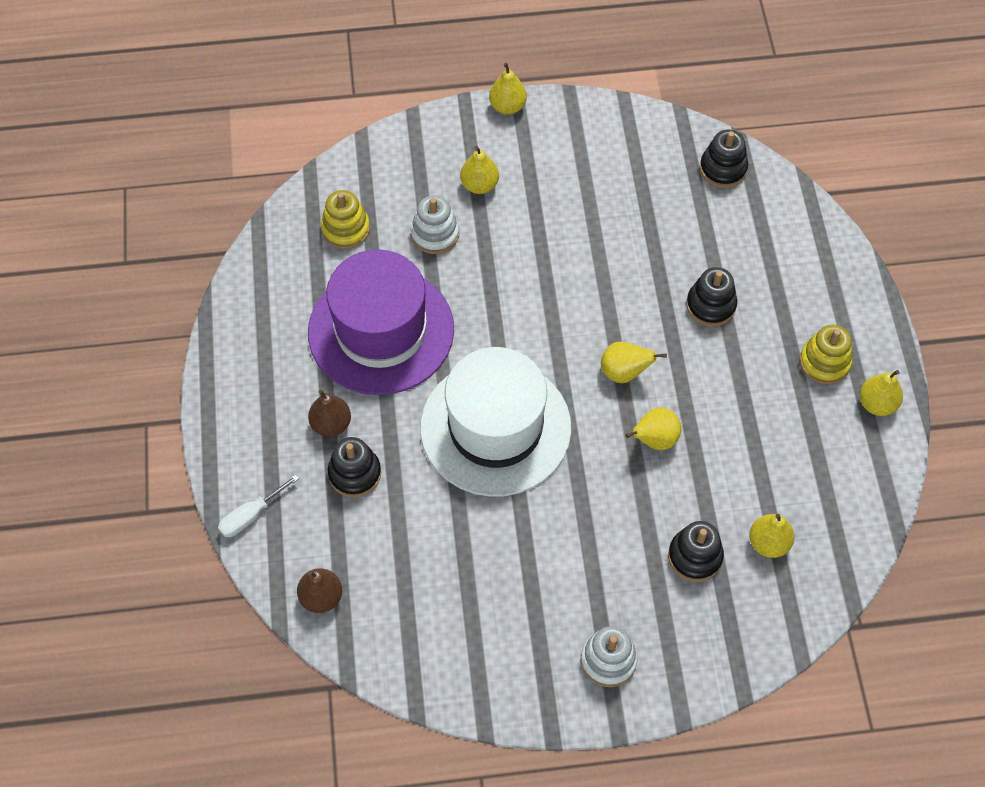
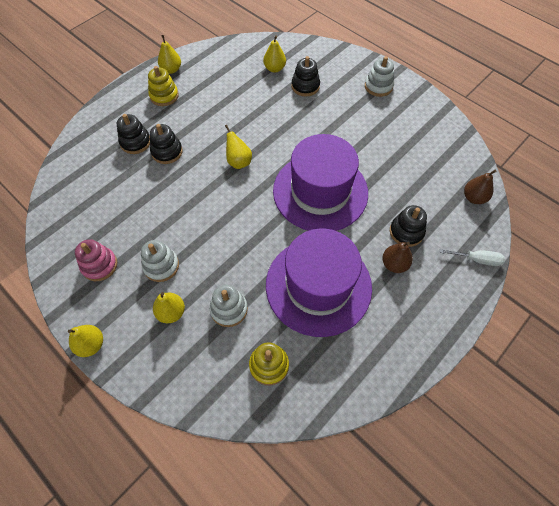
camera: 130 degrees left, 0 degrees up
white hat [420,347,572,497] -> purple hat [273,134,368,231]
yellow pear [626,407,681,450] -> none
black stacking toy [700,130,748,188] -> black stacking toy moved to [117,114,150,154]
none -> pink stacking toy [75,239,117,281]
none -> white stacking toy [141,240,179,282]

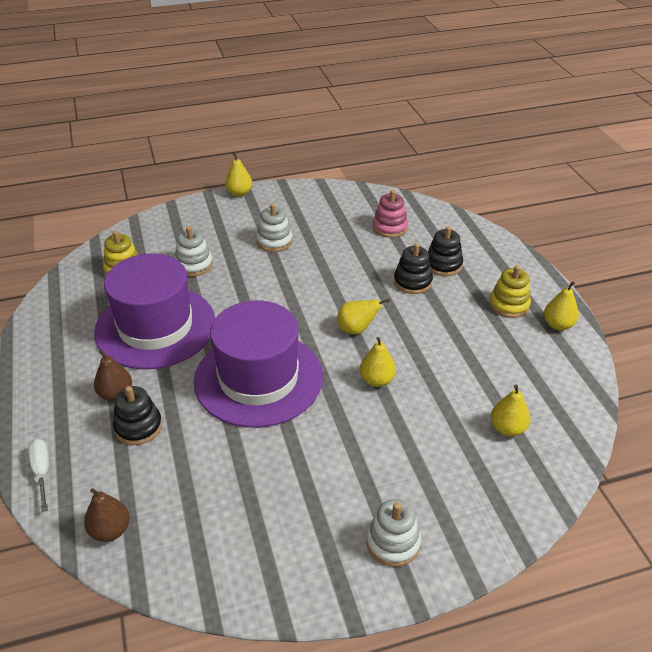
camera: 120 degrees right, 20 degrees down
pink stacking toy [75,239,117,281] -> pink stacking toy moved to [373,190,408,238]
yellow pear [153,292,185,323] -> yellow pear moved to [360,337,396,387]
black stacking toy [291,56,320,97] -> none
white screwdriver [440,249,505,266] -> white screwdriver turned 120 degrees clockwise [28,439,49,512]

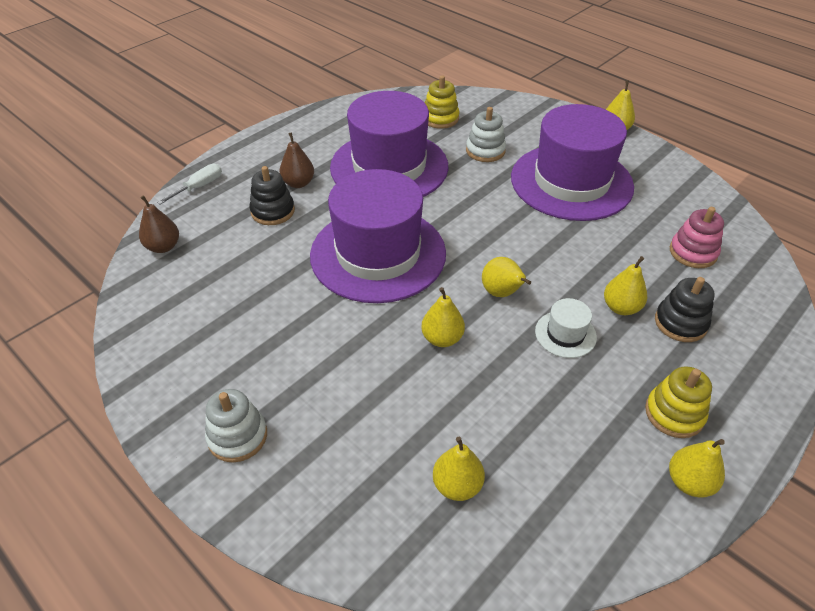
camera: 60 degrees right, 5 degrees up
white stacking toy [256,203,293,252] -> purple hat [511,104,634,221]
black stacking toy [394,243,433,294] -> yellow pear [604,256,647,315]
none -> white hat [535,298,597,358]

